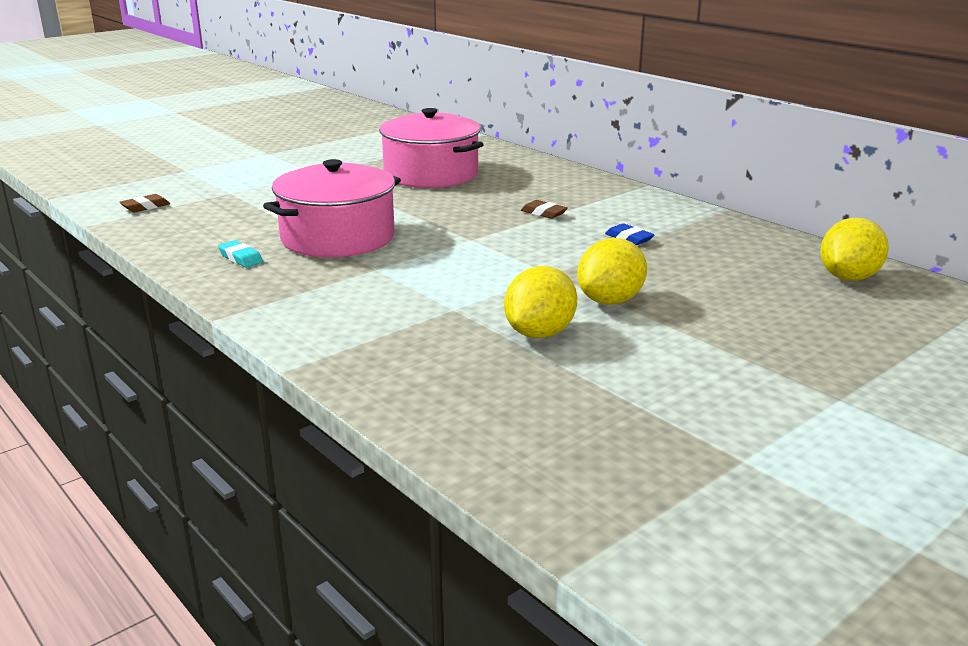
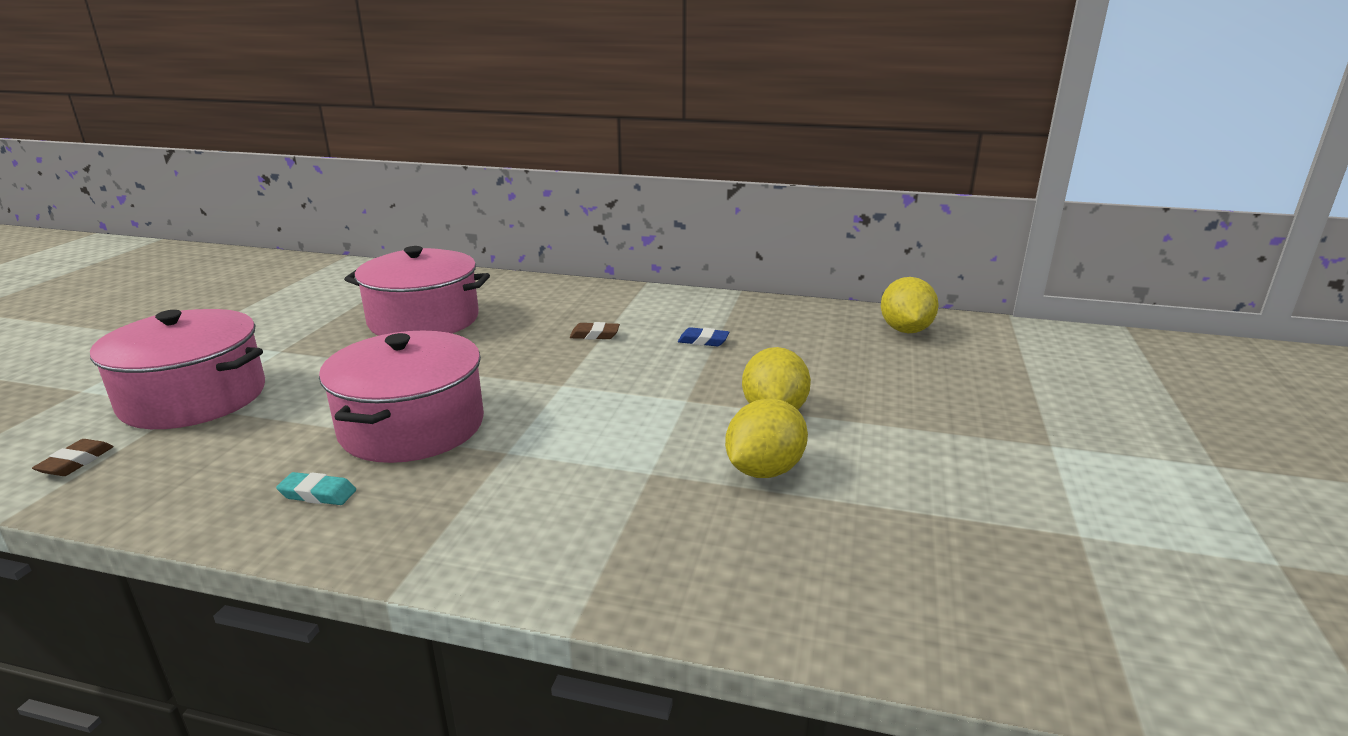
camera: 35 degrees left, 0 degrees up
yellow lemon [504,266,577,338] -> yellow lemon turned 45 degrees clockwise [725,398,808,478]
none -> pink pot [90,309,265,429]

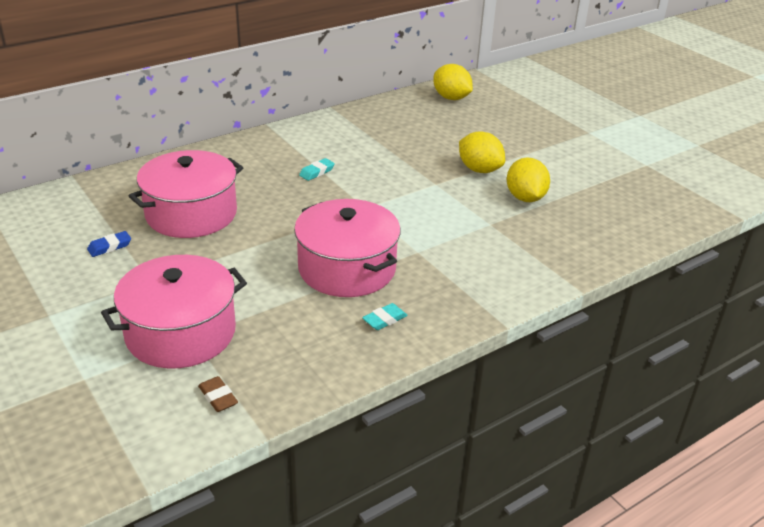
camera: 50 degrees left, 10 degrees up
brown eraser [570,322,620,340] -> turquoise eraser [299,158,335,181]
blue eraser [678,327,729,346] -> blue eraser moved to [87,231,131,257]

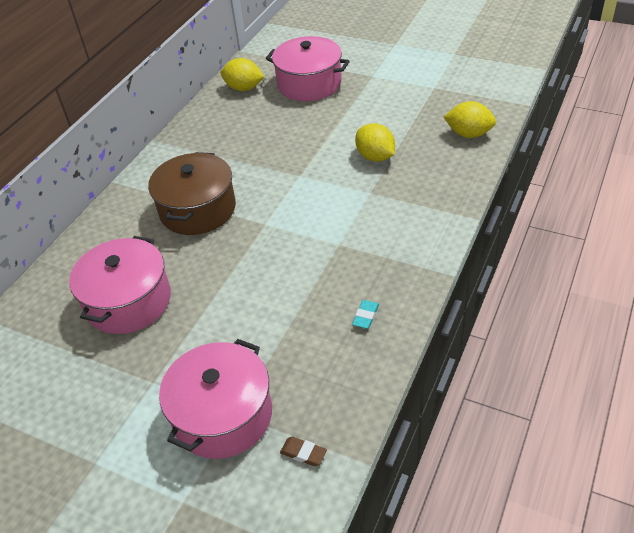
camera: 25 degrees left, 10 degrees up
blue eraser [87,231,131,257] -> none
pink pot [294,199,401,297] -> pink pot moved to [266,36,350,101]
turquoise eraser [299,158,335,181] -> brown pot [148,152,236,235]
yellow lemon [459,131,505,173] -> yellow lemon moved to [444,101,496,138]

